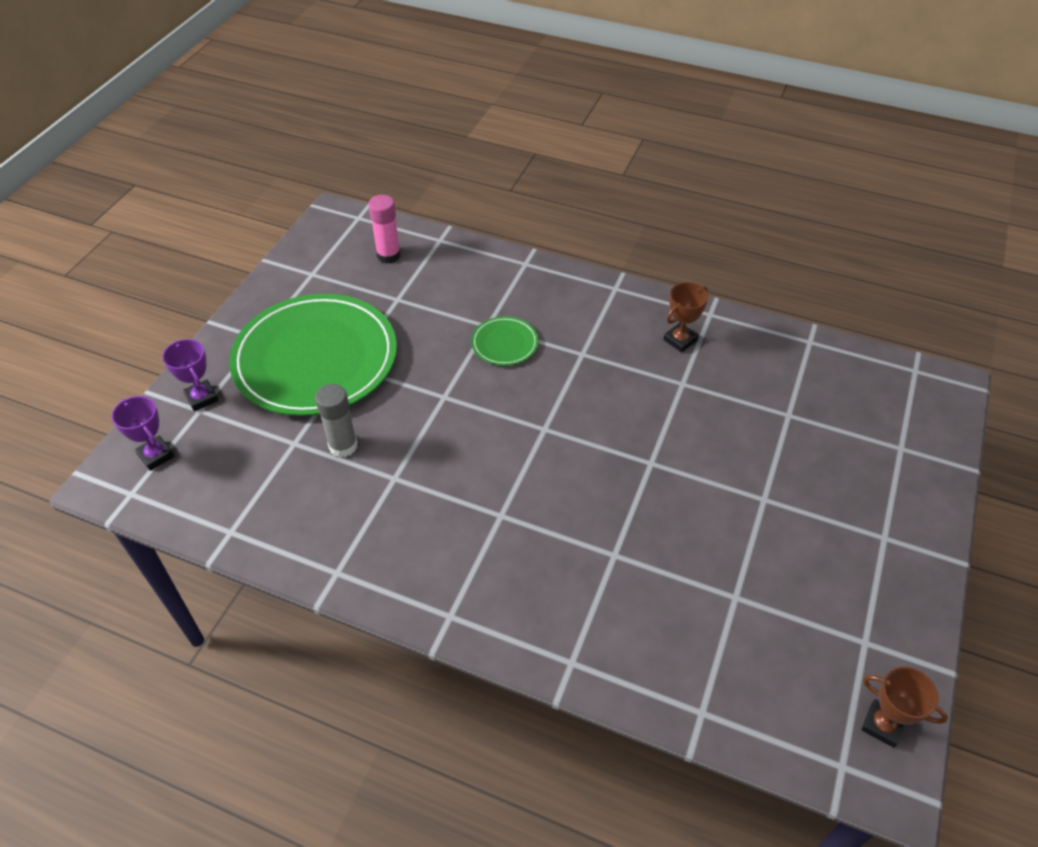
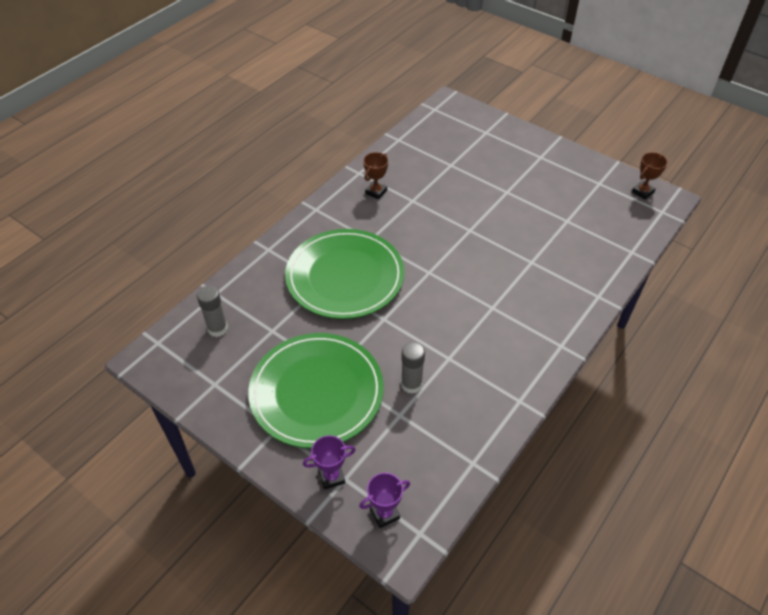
camera: 75 degrees left, 0 degrees up
pink glue stick [368,195,401,264] -> grey glue stick [197,286,228,337]
green plate [471,316,538,366] -> green plate [285,229,404,319], size x2.41
brown trophy [663,282,709,352] -> brown trophy turned 60 degrees clockwise [363,152,388,199]

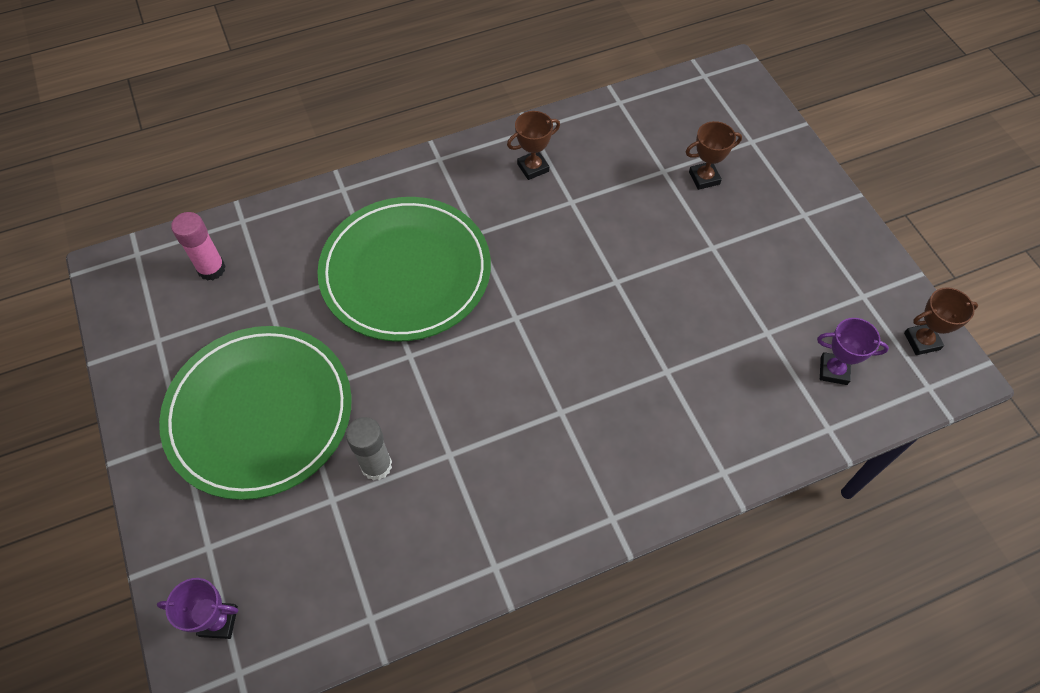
camera: 30 degrees right, 10 degrees up
grey glue stick [197,286,228,337] -> pink glue stick [171,212,226,281]
purple trophy [303,435,356,490] -> purple trophy moved to [817,318,889,385]
none -> brown trophy [686,121,742,190]

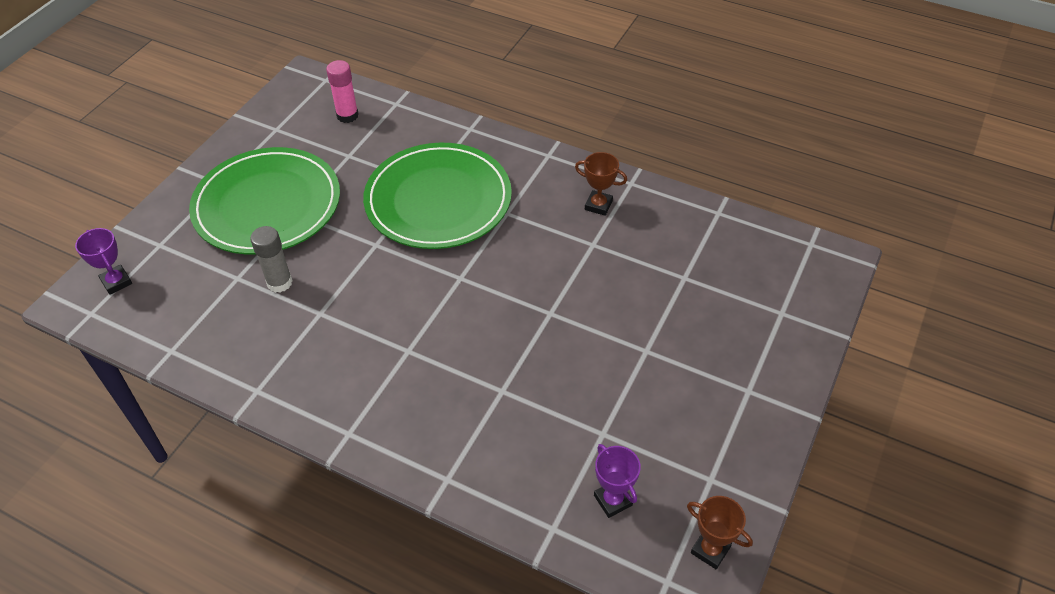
camera: 50 degrees right, 10 degrees down
brown trophy [686,121,742,190] -> none

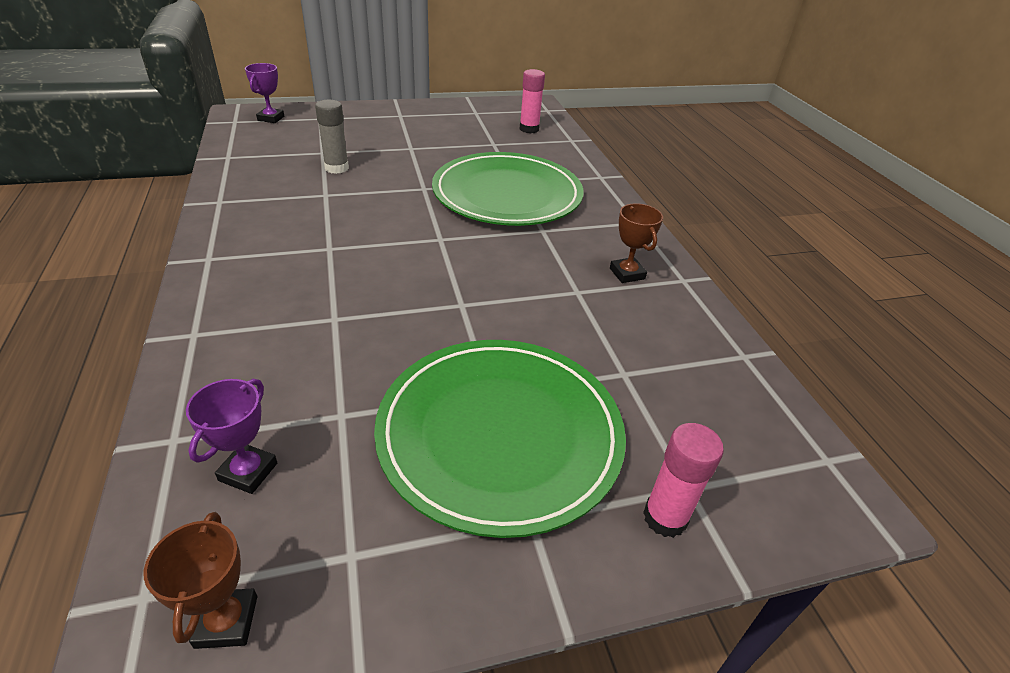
camera: 45 degrees right, 10 degrees down
green plate [189,147,340,254] -> green plate moved to [374,340,626,538]
none -> pink glue stick [643,423,724,538]

